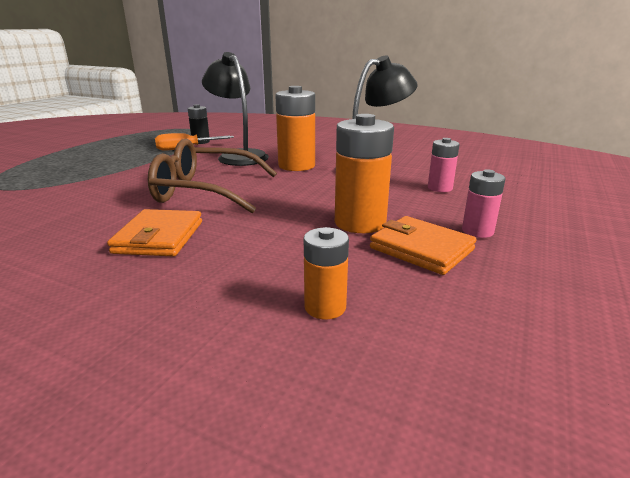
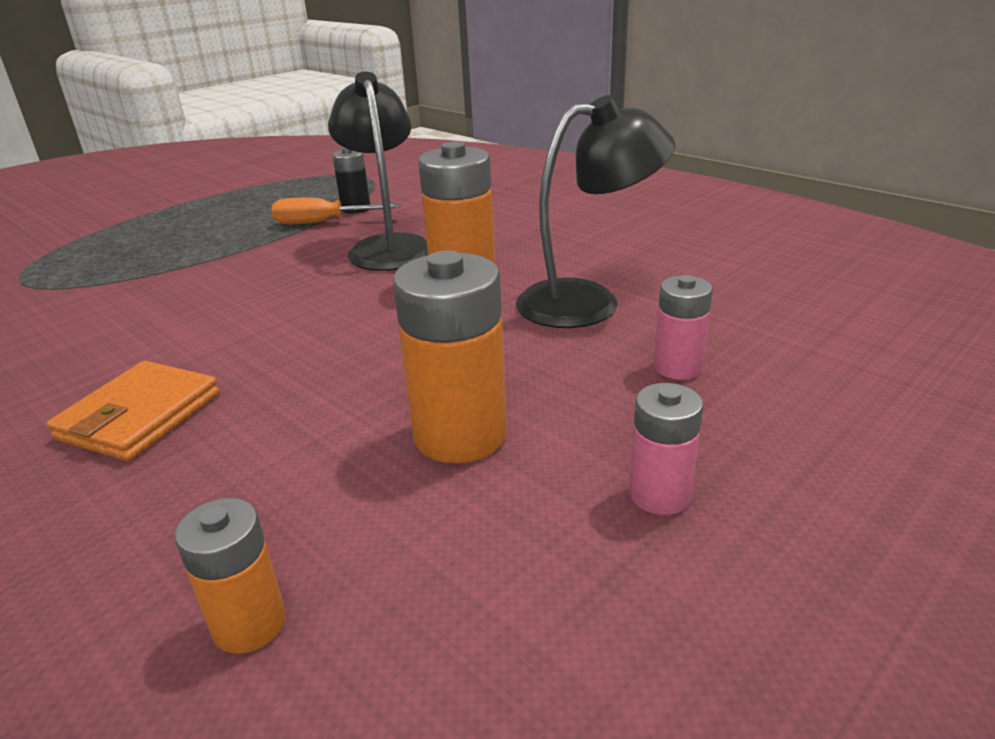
camera: 20 degrees right, 5 degrees up
brown glasses [148,139,277,213] -> none
orange wallet [370,216,477,275] -> none

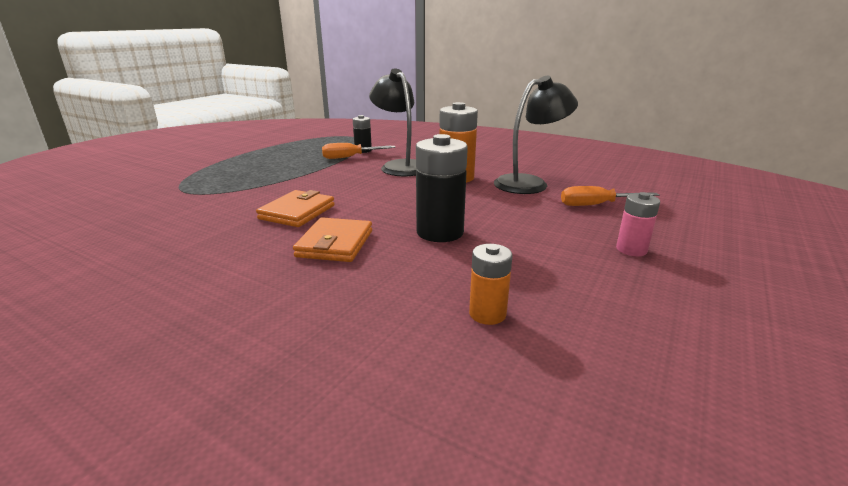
camera: 15 degrees left, 5 degrees down
orange battery [393,251,507,464] -> none
pink battery [654,275,713,380] -> orange screwdriver [561,186,660,206]
none -> orange wallet [256,190,335,227]
none -> black battery [416,134,468,242]

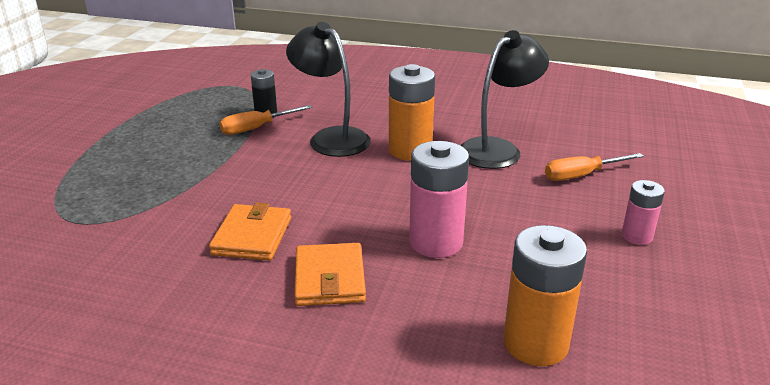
camera: 15 degrees left, 5 degrees up
black battery [416,134,468,242] -> pink battery [409,141,469,258]
orange battery [469,244,512,325] -> orange battery [504,225,587,366], size x1.75

